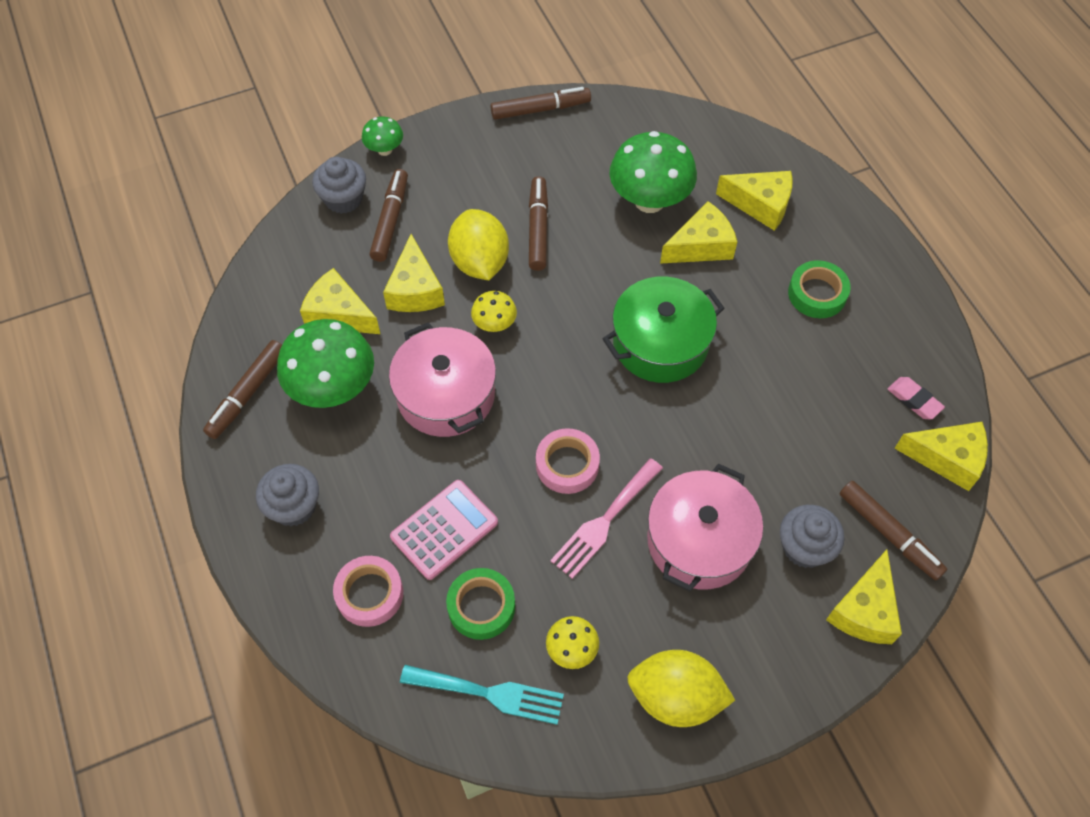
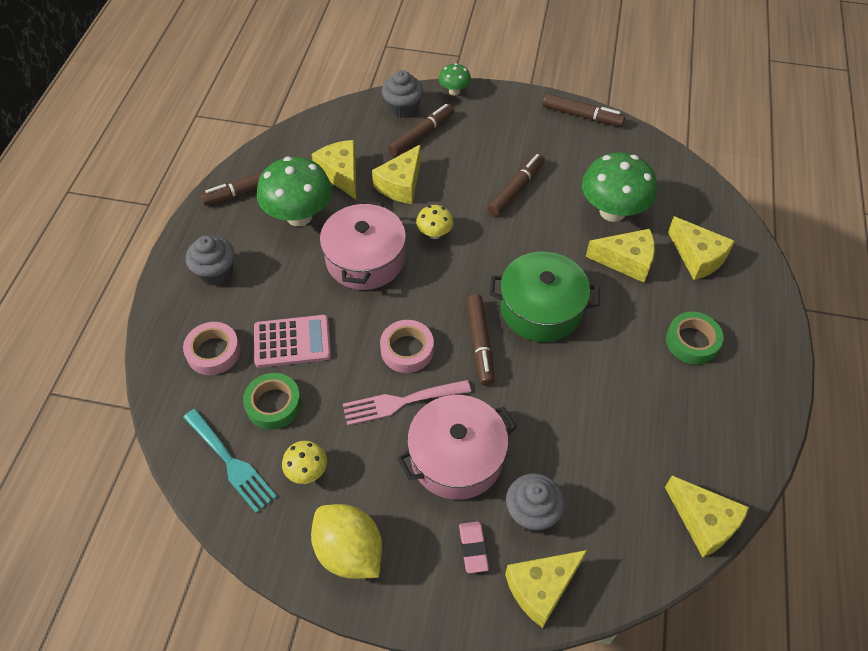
camera: 35 degrees right, 5 degrees down
yellow lemon [448,209,509,280] -> none
brown marker [840,481,947,580] -> brown marker moved to [467,294,495,386]
pink eraser [888,377,945,420] -> pink eraser moved to [459,521,489,573]

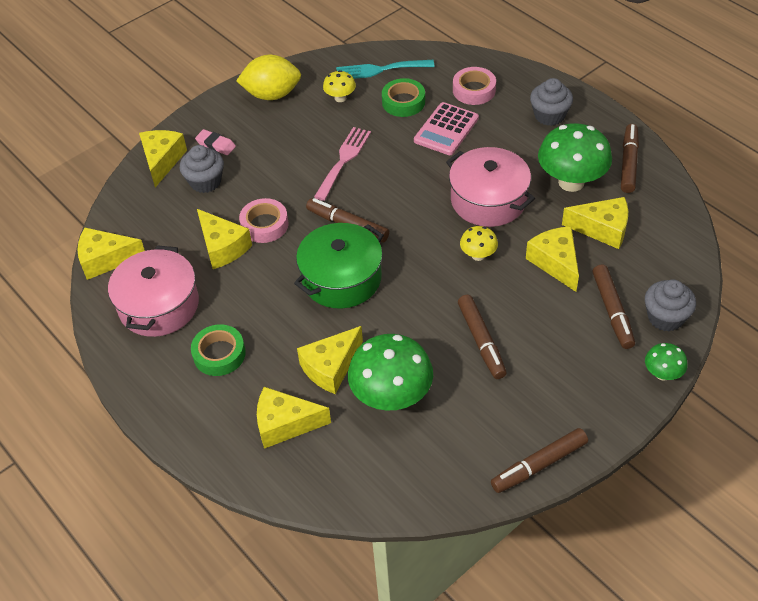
camera: 130 degrees right, 5 degrees down
pink tape [380,320,434,373] -> pink tape moved to [239,198,288,243]
pink pot [397,395,517,500] -> pink pot moved to [108,245,199,337]
none -> yellow cheese [197,209,252,269]

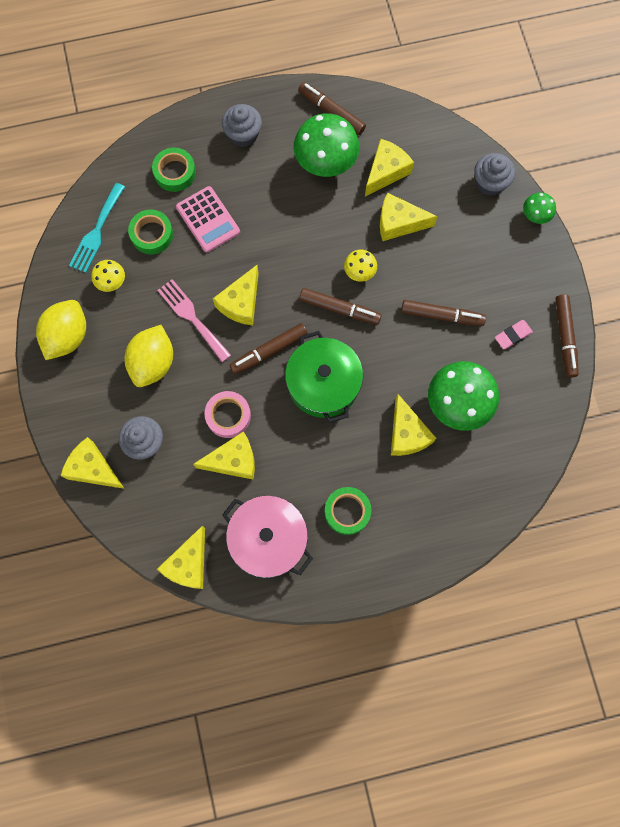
camera: 65 degrees left, 25 degrees up
pink eraser [195,129,236,155] -> pink eraser moved to [495,320,533,349]
yellow cheese [257,387,331,449] -> yellow cheese moved to [213,265,259,326]
pink pot [446,147,535,227] -> none
pink tape [453,67,496,105] -> green tape [152,147,196,192]
brown marker [592,265,635,349] -> brown marker moved to [299,288,382,325]
none -> yellow lemon [125,325,173,387]

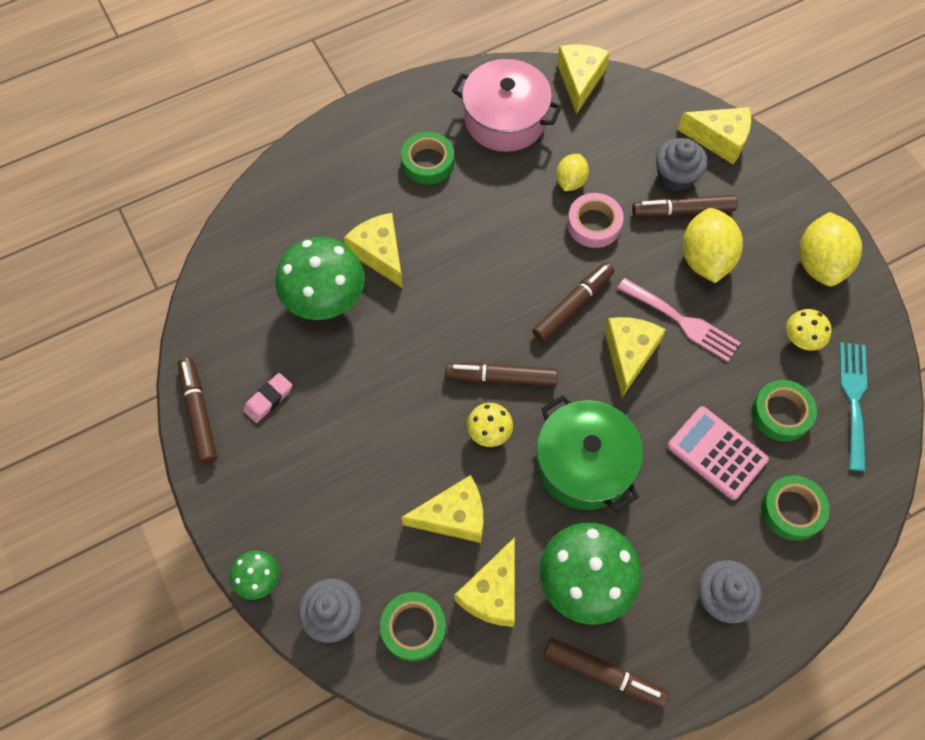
camera: 165 degrees right, 10 degrees down
yellow cheese [193,431,255,479] -> yellow lemon [556,154,589,191]
green pot [285,331,363,423] -> green pot moved to [536,395,643,512]
brown marker [401,300,486,326] -> brown marker moved to [632,195,738,217]
none -> green tape [380,592,446,662]

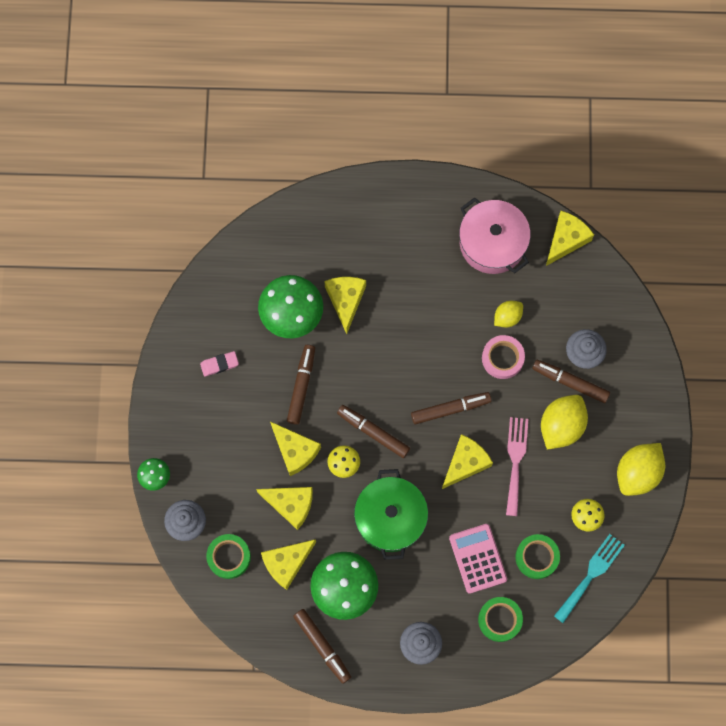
camera: 30 degrees right, 10 degrees up
brown marker [178,357,217,464] -> brown marker moved to [287,345,315,425]
green tape [401,132,454,185] -> none
pink fork [617,278,740,362] -> pink fork turned 150 degrees counterclockwise [506,417,528,516]
yellow cheese [677,107,751,164] -> yellow cheese moved to [270,421,321,476]

